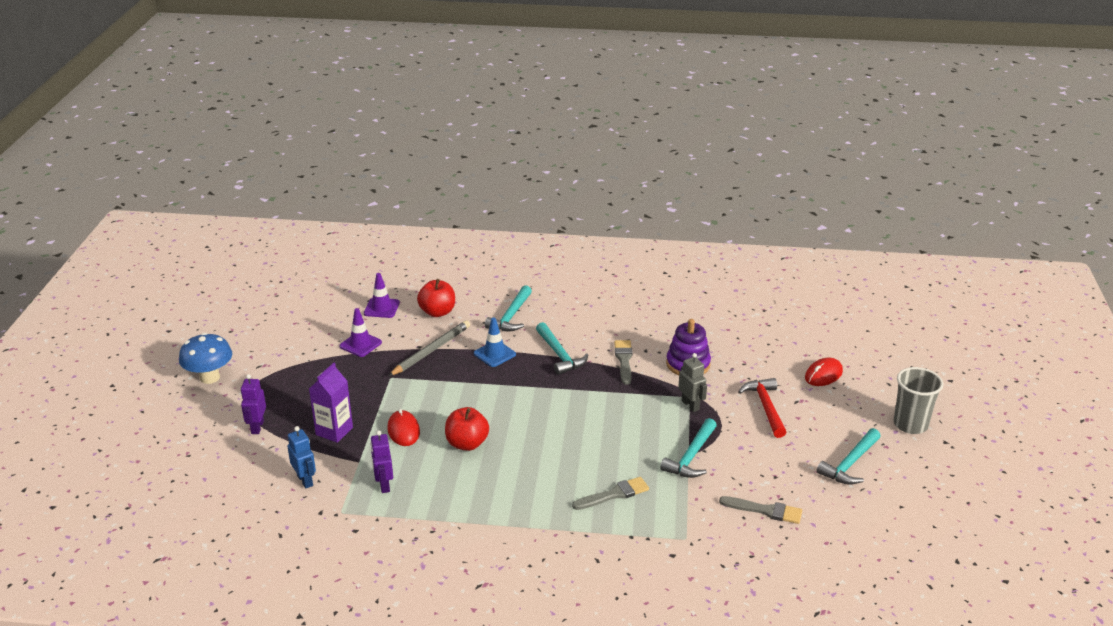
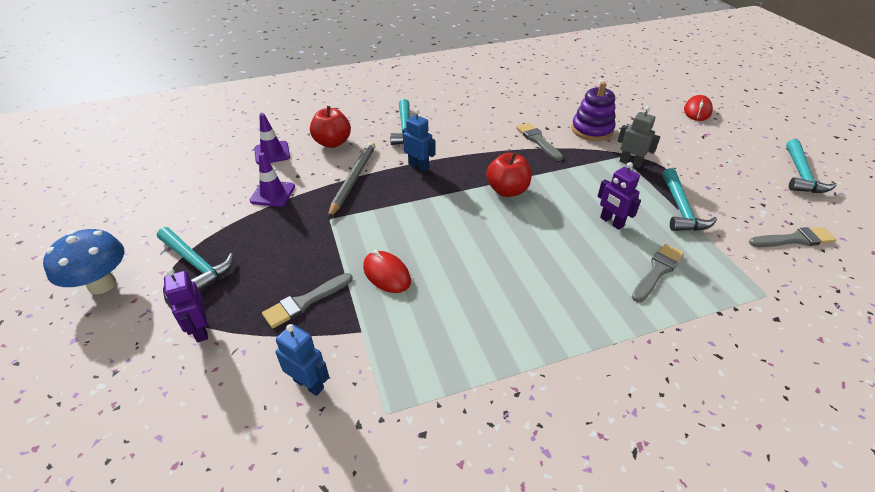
camera: 25 degrees left, 10 degrees up
purple carton [309,363,353,443] -> grey brush [262,273,353,329]
purple robot [370,430,393,493] -> purple robot moved to [597,162,641,230]
red apple [445,407,489,451] -> red apple moved to [486,152,531,197]
blue traffic cone [474,318,516,367] -> blue robot [402,109,435,172]
turquoise hammer [536,322,588,375] -> turquoise hammer moved to [157,227,234,293]
red hammer [738,378,786,438] -> none
grey cup [894,367,943,434] -> none

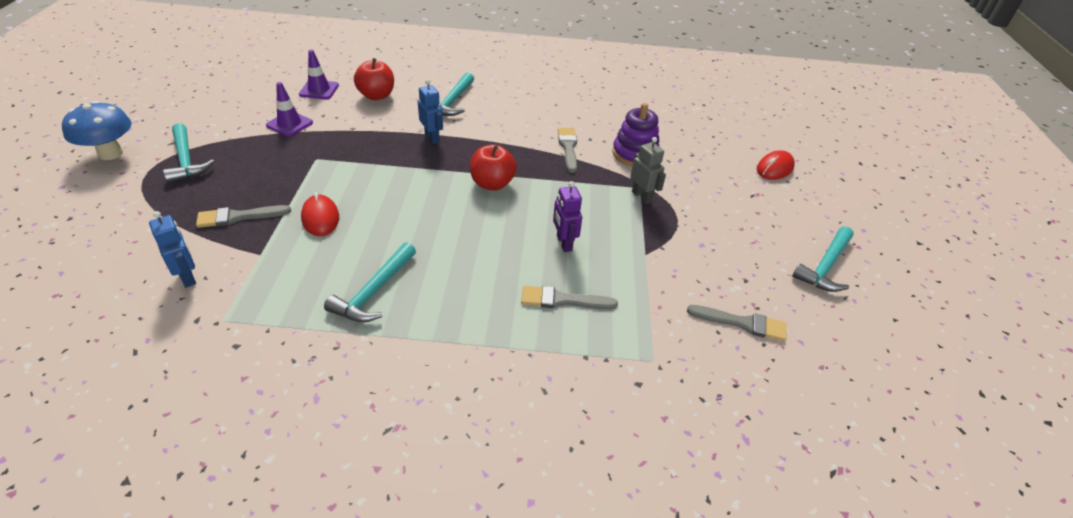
camera: 20 degrees right, 0 degrees up
purple robot [164,269,208,342] -> none
grey pencil [328,142,375,218] -> none
grey brush [631,244,684,302] -> grey brush turned 150 degrees counterclockwise [521,286,618,310]
turquoise hammer [663,168,717,231] -> turquoise hammer moved to [324,242,416,322]

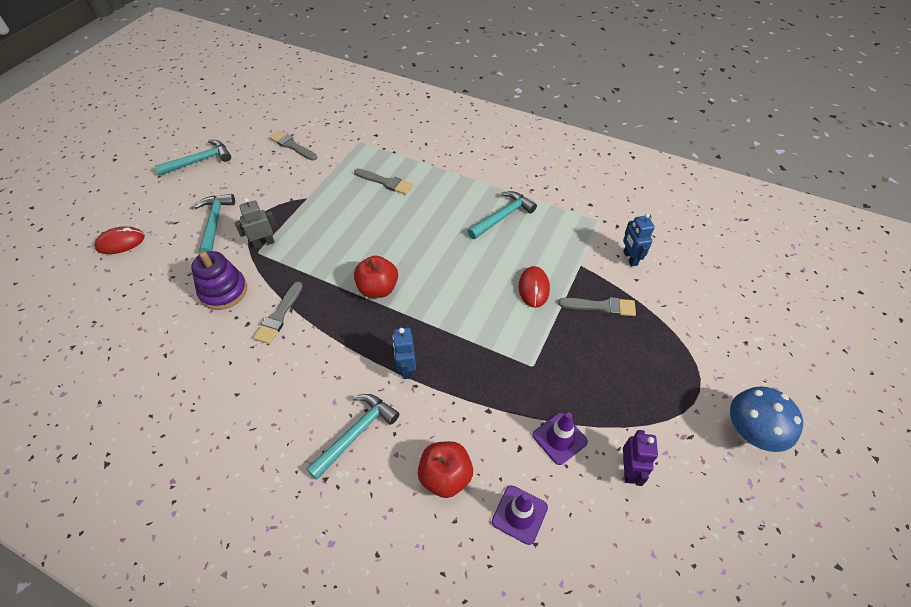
camera: 155 degrees left, 10 degrees up
turquoise hammer [163,123,215,183] -> turquoise hammer moved to [194,194,235,253]
purple robot [553,181,582,252] -> purple robot moved to [623,430,658,486]
grey robot [630,137,666,204] -> grey robot turned 75 degrees clockwise [235,198,277,249]

